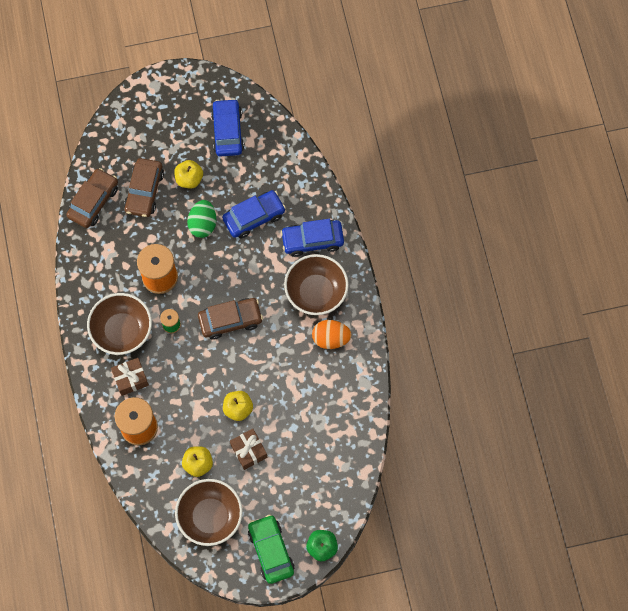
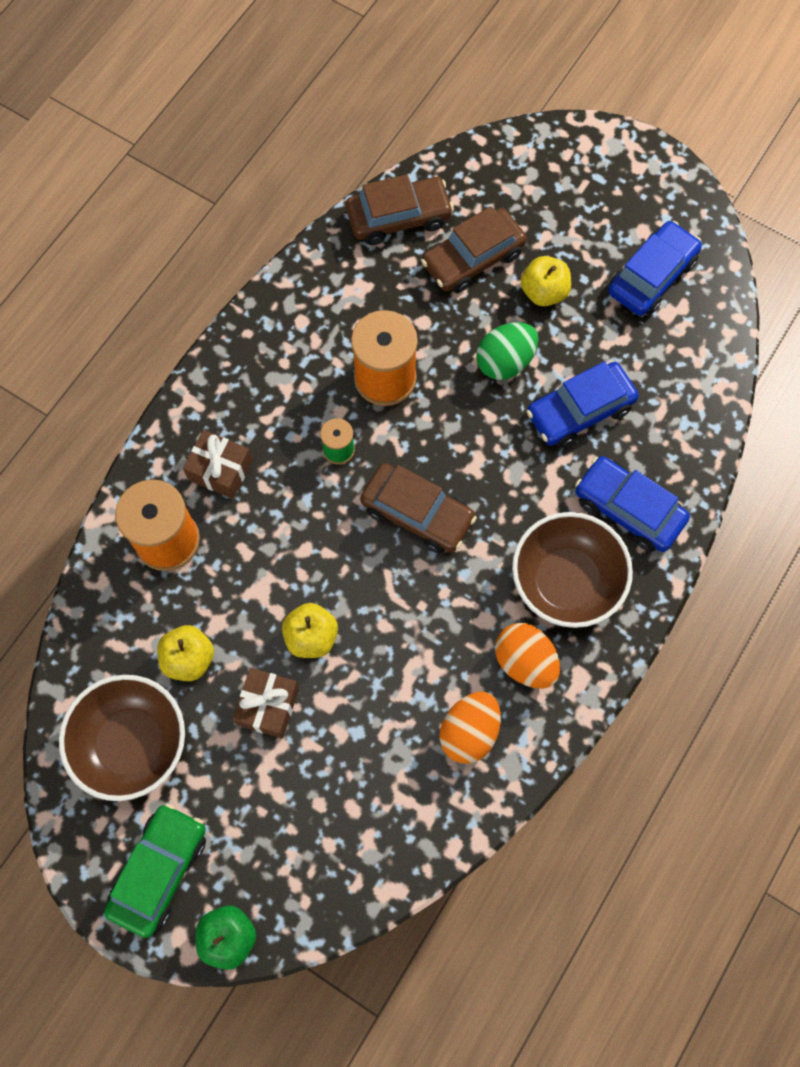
camera: 45 degrees right, 0 degrees up
brown bowl [87,293,152,355] -> none
blue car [222,190,286,239] -> blue car turned 135 degrees clockwise [526,361,639,448]
none -> orange egg [440,692,501,764]

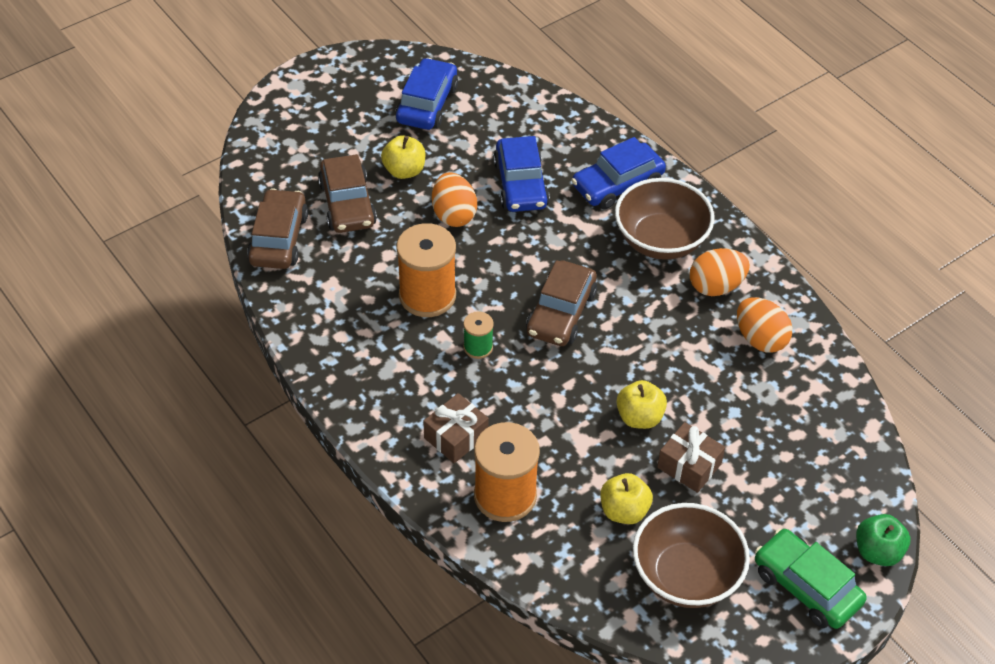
camera: 70 degrees left, 20 degrees down
brown car [360,463,477,554] -> brown car turned 150 degrees clockwise [526,260,597,346]
green egg [476,322,539,380] -> orange egg [432,172,477,227]
blue car [608,221,702,316] -> blue car turned 45 degrees clockwise [395,58,458,130]

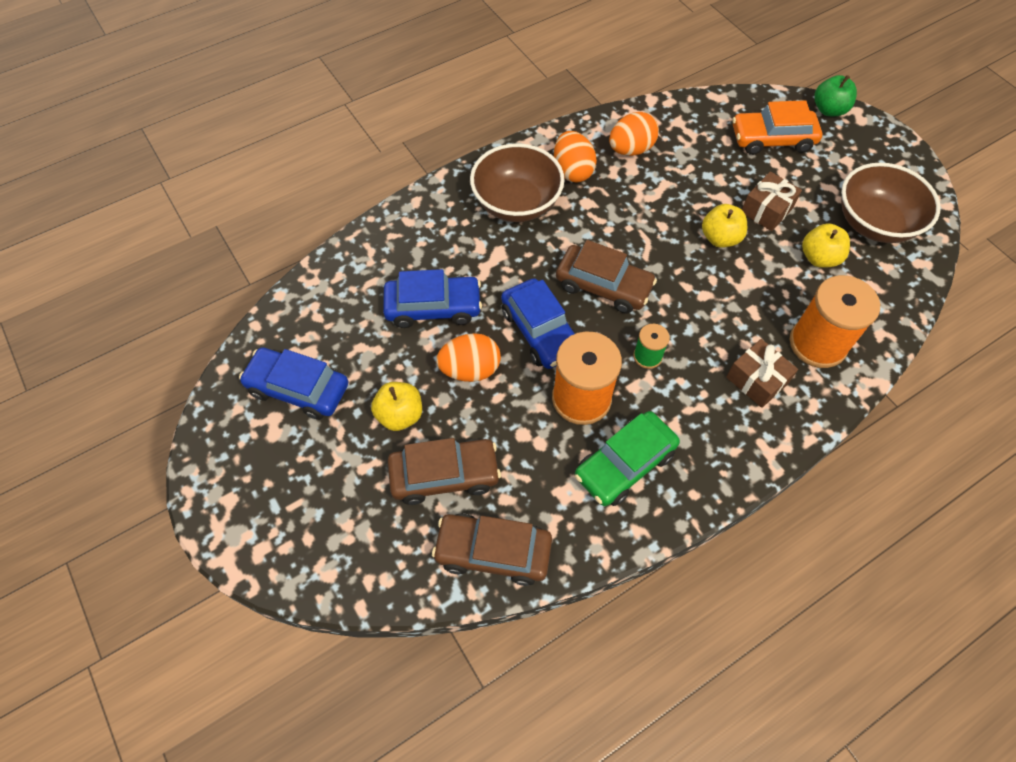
camera: 85 degrees left, 10 degrees up
blue car [572,137,666,209] -> blue car moved to [501,279,576,369]
green car [755,529,867,629] -> green car moved to [575,411,680,506]
none -> orange car [732,100,822,155]

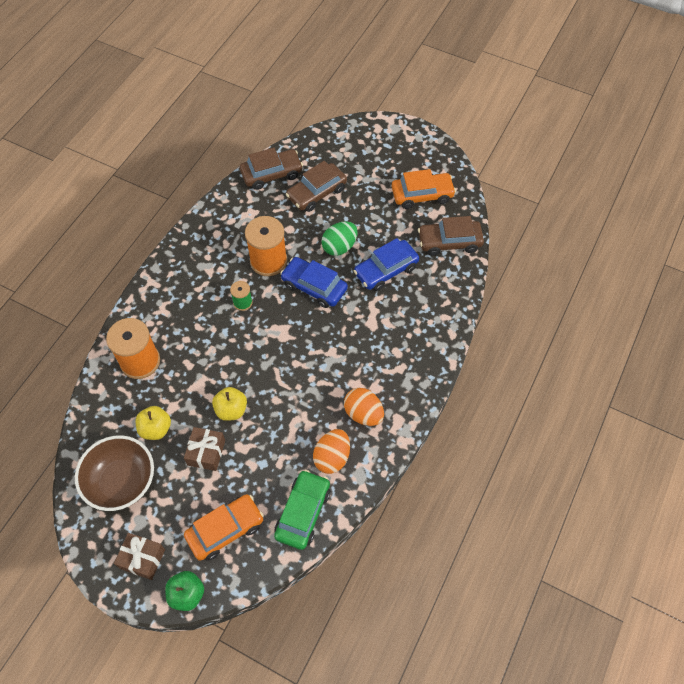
camera: 150 degrees right, 0 degrees up
blue car [239,347,348,420] -> orange car [392,169,456,209]
yellow apple [371,382,422,431] -> none
orange egg [436,333,501,382] -> green egg [321,221,358,256]
brown bowl [470,143,565,222] -> none
brown car [556,240,657,313] -> brown car moved to [418,216,484,256]
green car [575,411,680,506] -> green car moved to [274,470,330,550]
brown gift [726,339,798,408] -> brown gift moved to [114,533,165,580]

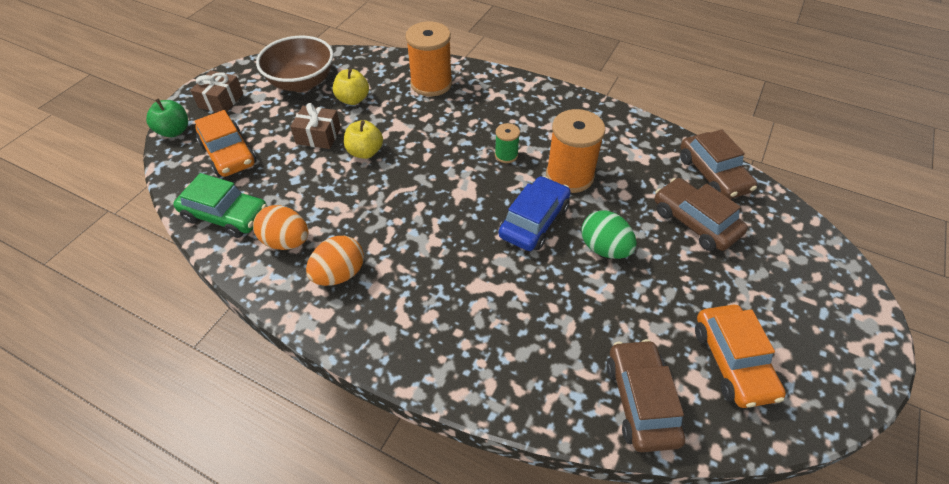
camera: 90 degrees right, 10 degrees down
blue car [354,238,419,291] -> none

